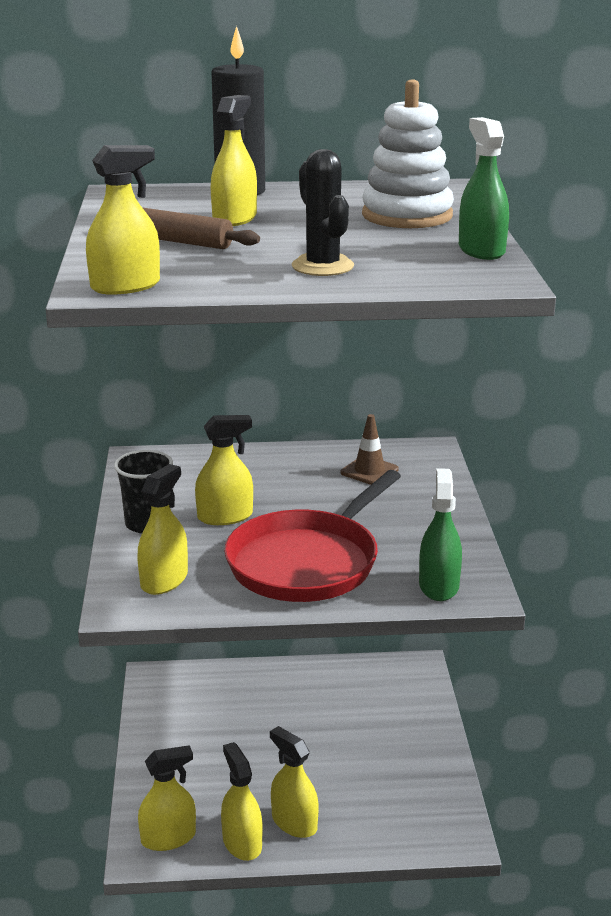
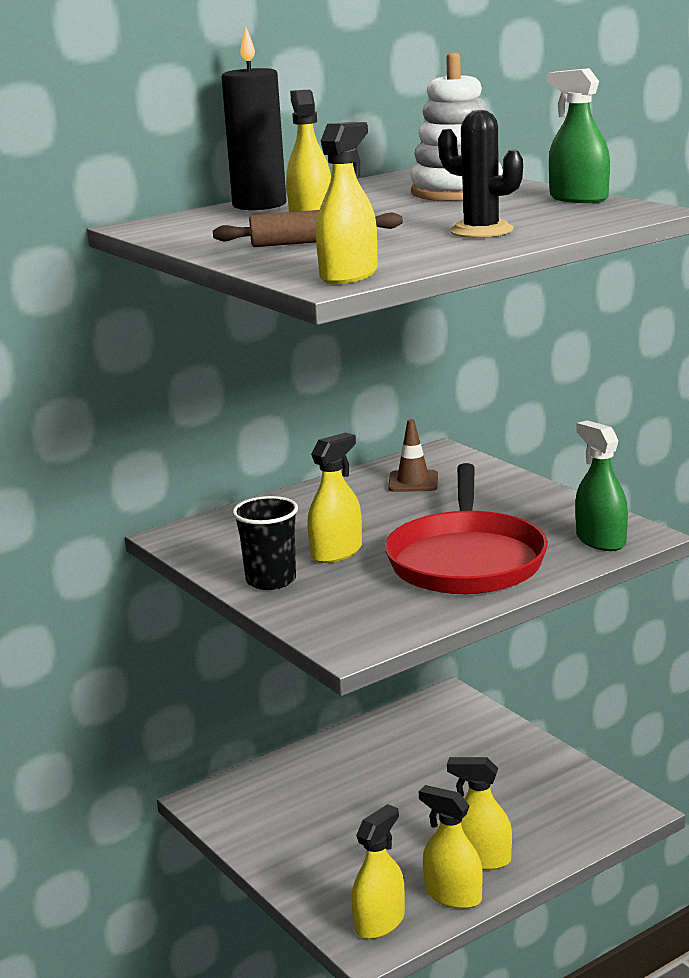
camera: 30 degrees left, 5 degrees down
yellow spray bottle [137,464,188,595] -> none

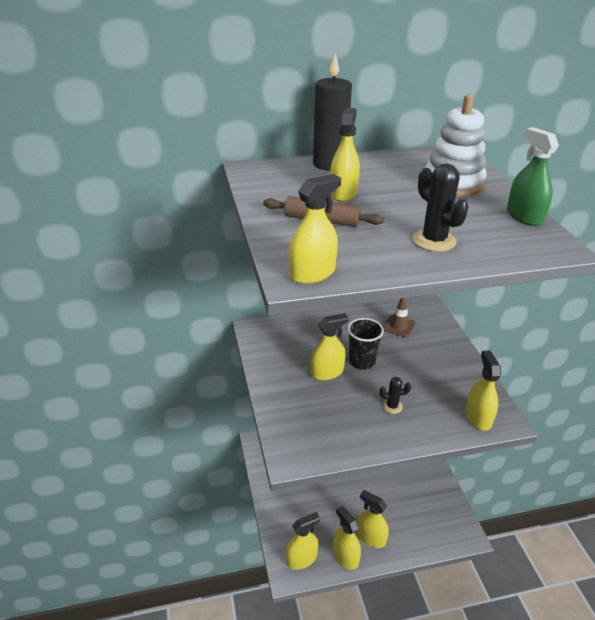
camera: 20 degrees right, 15 degrees up
black cup [232,496,298,590] -> black cup moved to [347,318,384,370]
red pan [385,463,548,594] -> black cactus [379,377,411,414]
green spray bottle [575,420,628,551] -> yellow spray bottle [465,350,501,431]

